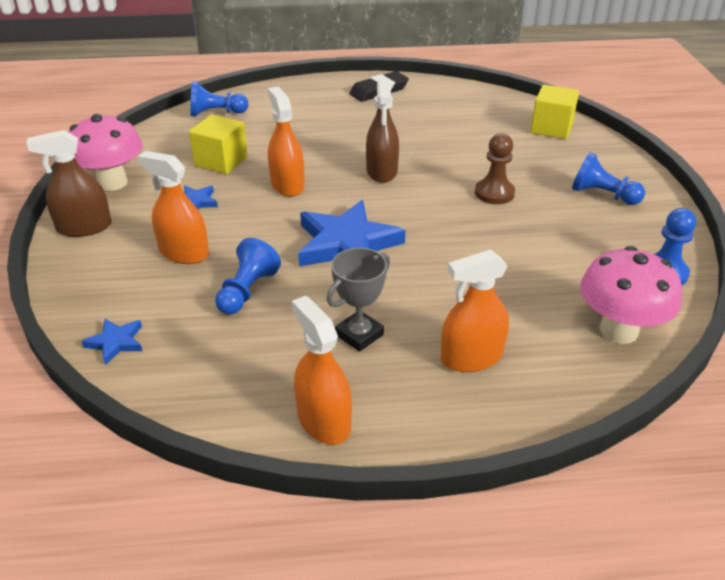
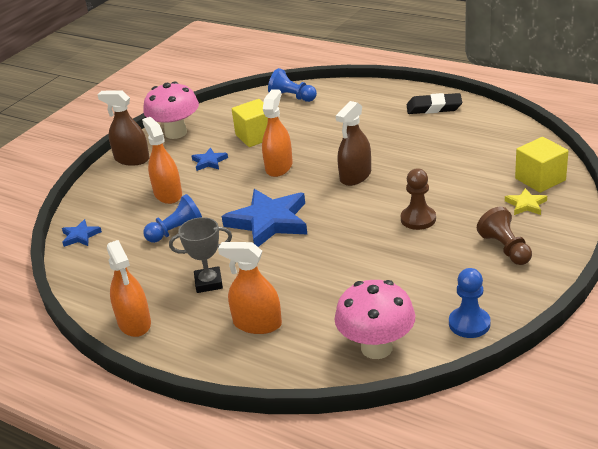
camera: 40 degrees right, 5 degrees down
orange spray bottle [292,296,352,445] -> orange spray bottle turned 150 degrees clockwise [107,240,151,337]
blue pawn [572,152,645,205] -> brown pawn [477,206,532,265]
none -> yellow star [505,188,547,215]

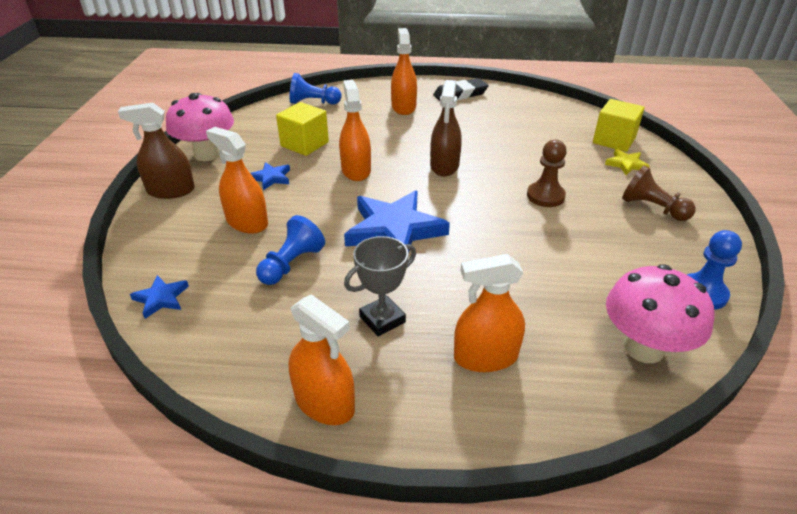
camera: 30 degrees left, 5 degrees up
none -> orange spray bottle [391,28,417,115]

